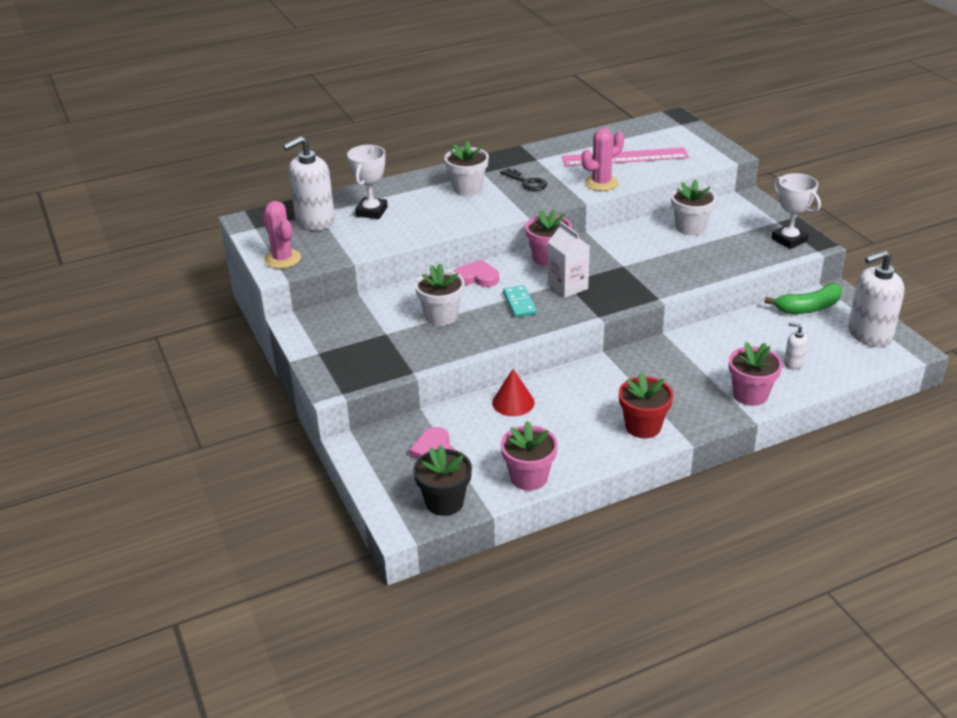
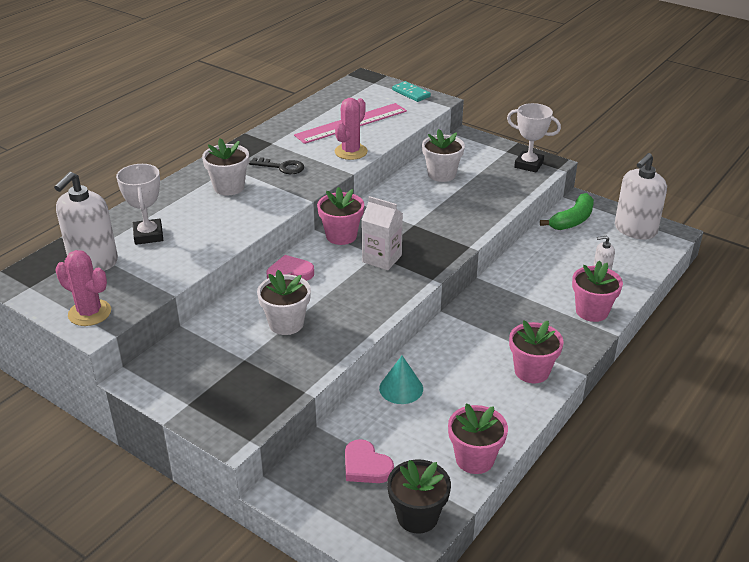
camera: 30 degrees left, 0 degrees up
red cone [492,369,535,416] -> turquoise cone [379,355,423,404]
turquoise domino [503,285,537,318] -> turquoise domino moved to [392,81,431,102]
red flower pot [619,372,674,438] -> pink flower pot [509,320,564,383]

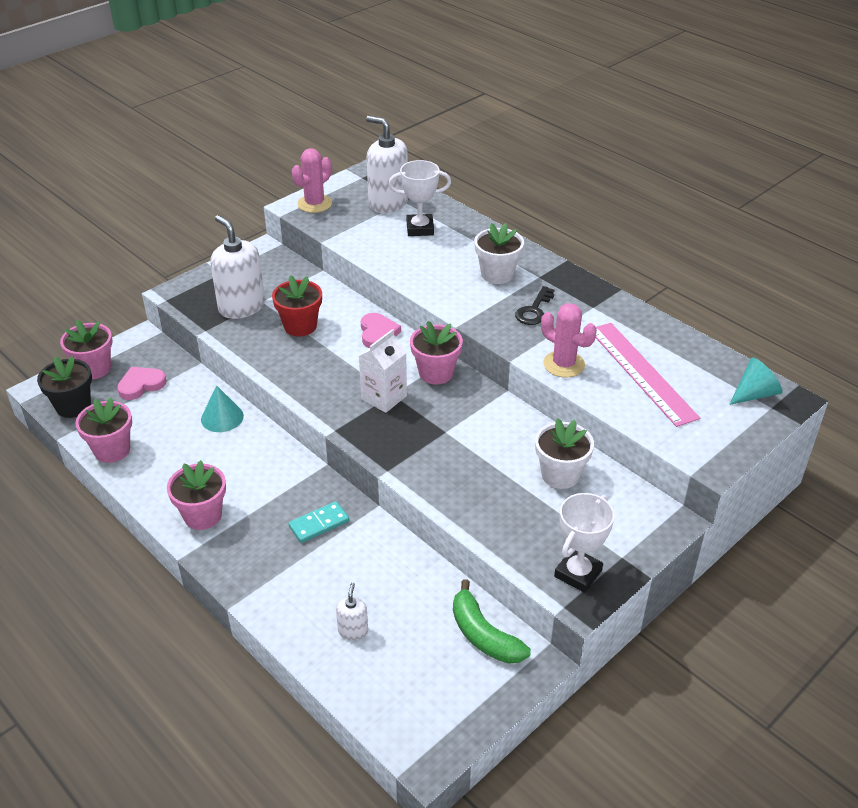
camera: 100 degrees right, 5 degrees up
white flower pot [257,270,311,335] -> red flower pot [272,275,322,337]
turquoise domino [392,81,431,102] -> turquoise domino moved to [288,501,349,543]
pink flower pot [572,261,623,322] -> pink flower pot moved to [60,320,113,379]
white soap dispenser [615,153,667,240] -> white soap dispenser moved to [210,215,265,319]
none -> turquoise cone [729,357,783,405]

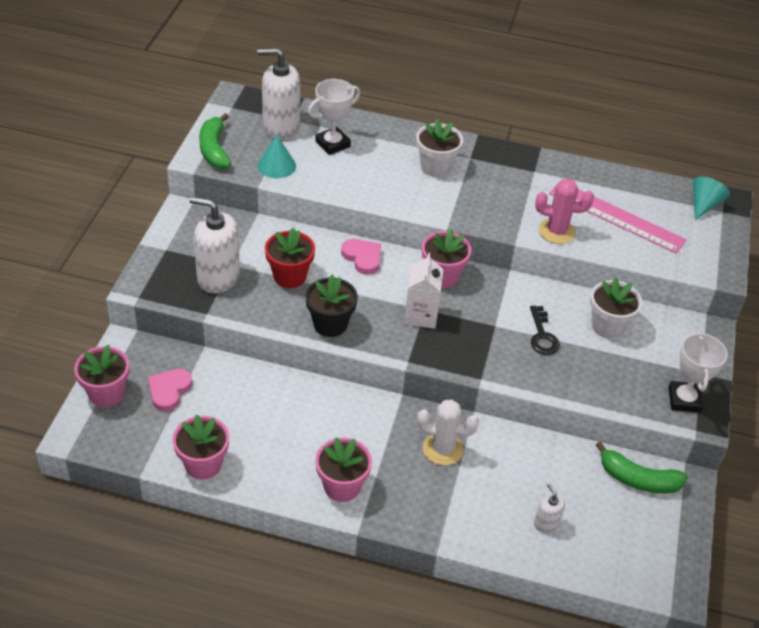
camera: 35 degrees left, 5 degrees up
black flower pot [37,356,92,418] -> black flower pot moved to [305,275,358,337]
turquoise cone [201,385,244,432] -> turquoise cone moved to [258,135,296,178]
turquoise domino [288,501,349,543] -> white cactus [417,400,479,465]
pink cactus [292,148,332,213] -> green banana [199,113,231,169]
black key [515,286,554,325] -> black key moved to [530,306,560,355]

